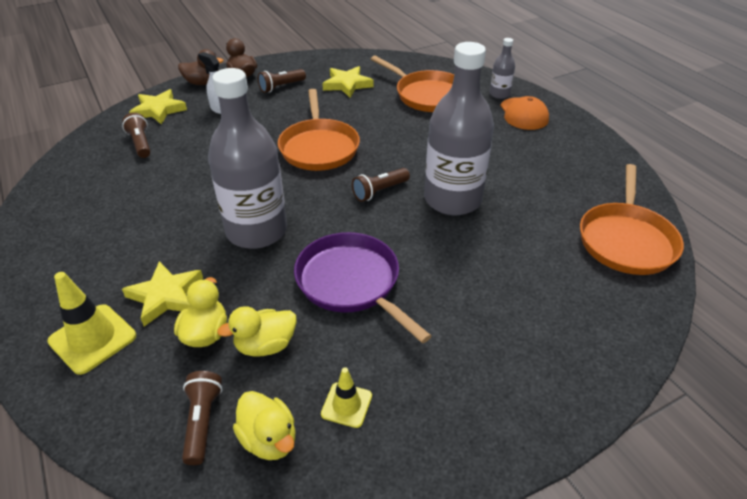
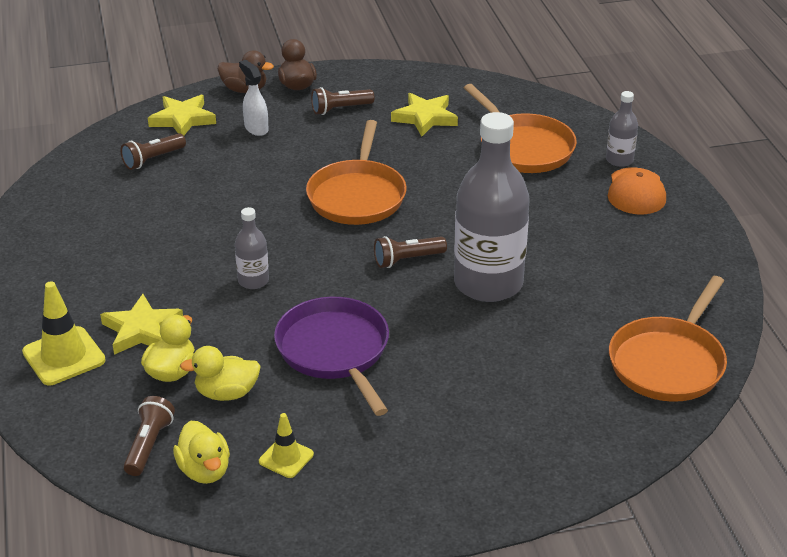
camera: 15 degrees right, 5 degrees down
brown flashlight [122,113,151,158] -> brown flashlight turned 120 degrees counterclockwise [120,133,186,170]
grey bottle [208,68,287,249] -> grey bottle [235,207,269,289], size x0.45

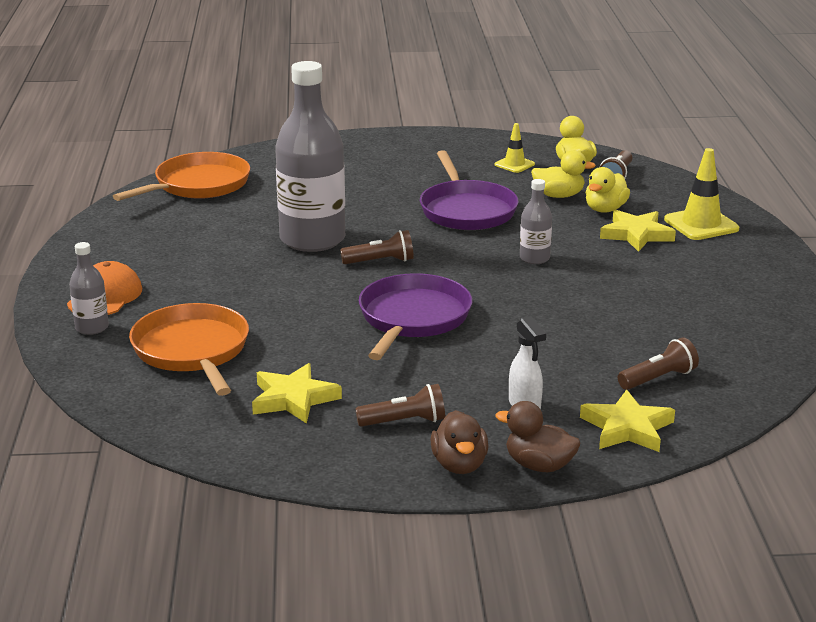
camera: 170 degrees left, 10 degrees down
orange pan [306,120,407,225] -> purple pan [359,273,472,360]

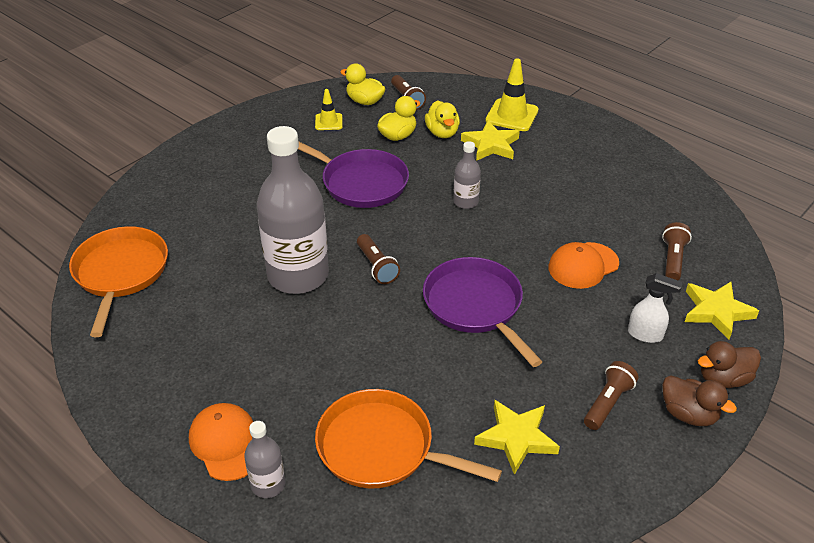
camera: 45 degrees left, 15 degrees up
brown flashlight [340,230,414,264] -> brown flashlight turned 120 degrees clockwise [357,234,400,284]
none -> orange cap [548,242,619,289]

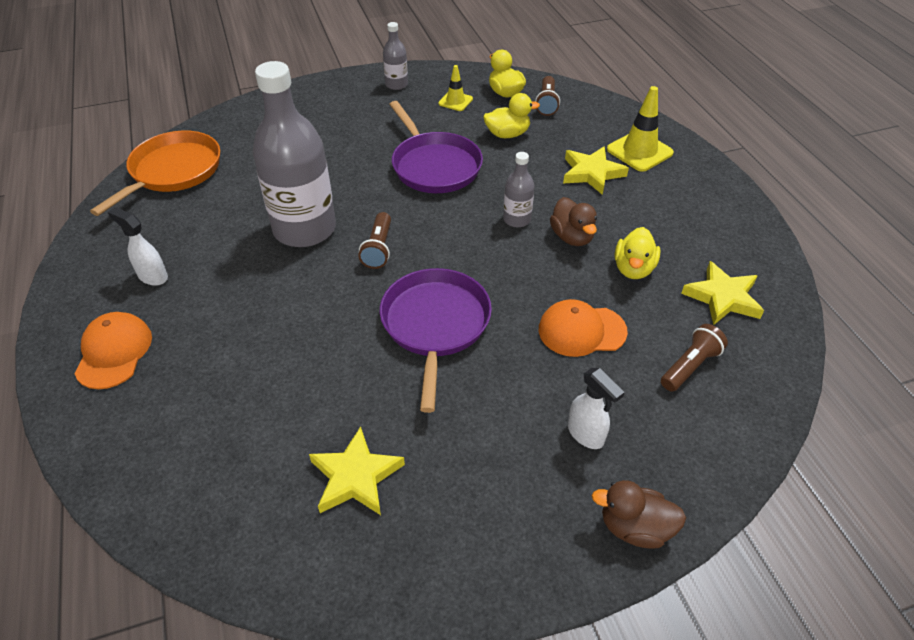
camera: 30 degrees right, 5 degrees up
grey bottle [244,421,285,498] -> grey bottle moved to [383,22,408,90]
orange pan [315,389,502,488] -> none
yellow duck [425,100,460,138] -> yellow duck moved to [614,227,661,279]
brown flashlight [584,361,639,430] -> none
brown duck [662,375,737,426] -> brown duck moved to [550,197,597,246]
yellow star [685,282,759,340] -> yellow star moved to [681,261,764,325]
none -> white spray bottle [108,207,168,286]

